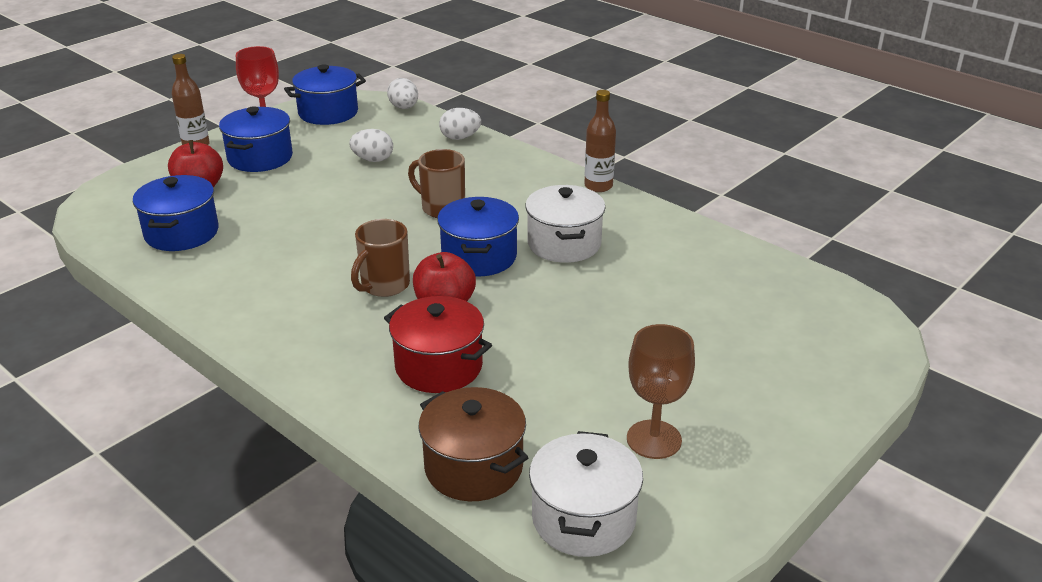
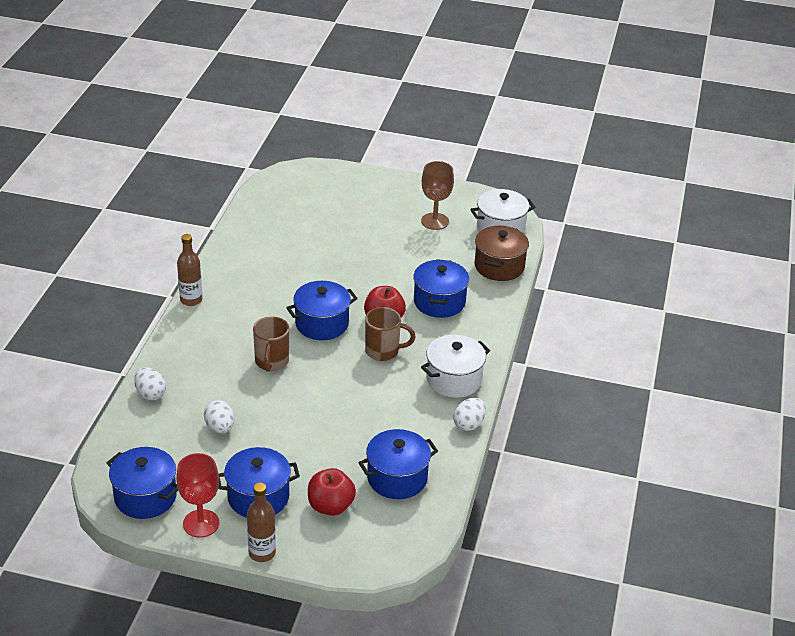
camera: 120 degrees left, 5 degrees up
red pot [384,296,492,393] -> blue pot [413,259,469,318]
white egg [387,78,418,109] -> white egg moved to [453,398,486,431]
white pot [525,185,605,263] -> white pot moved to [421,335,490,398]

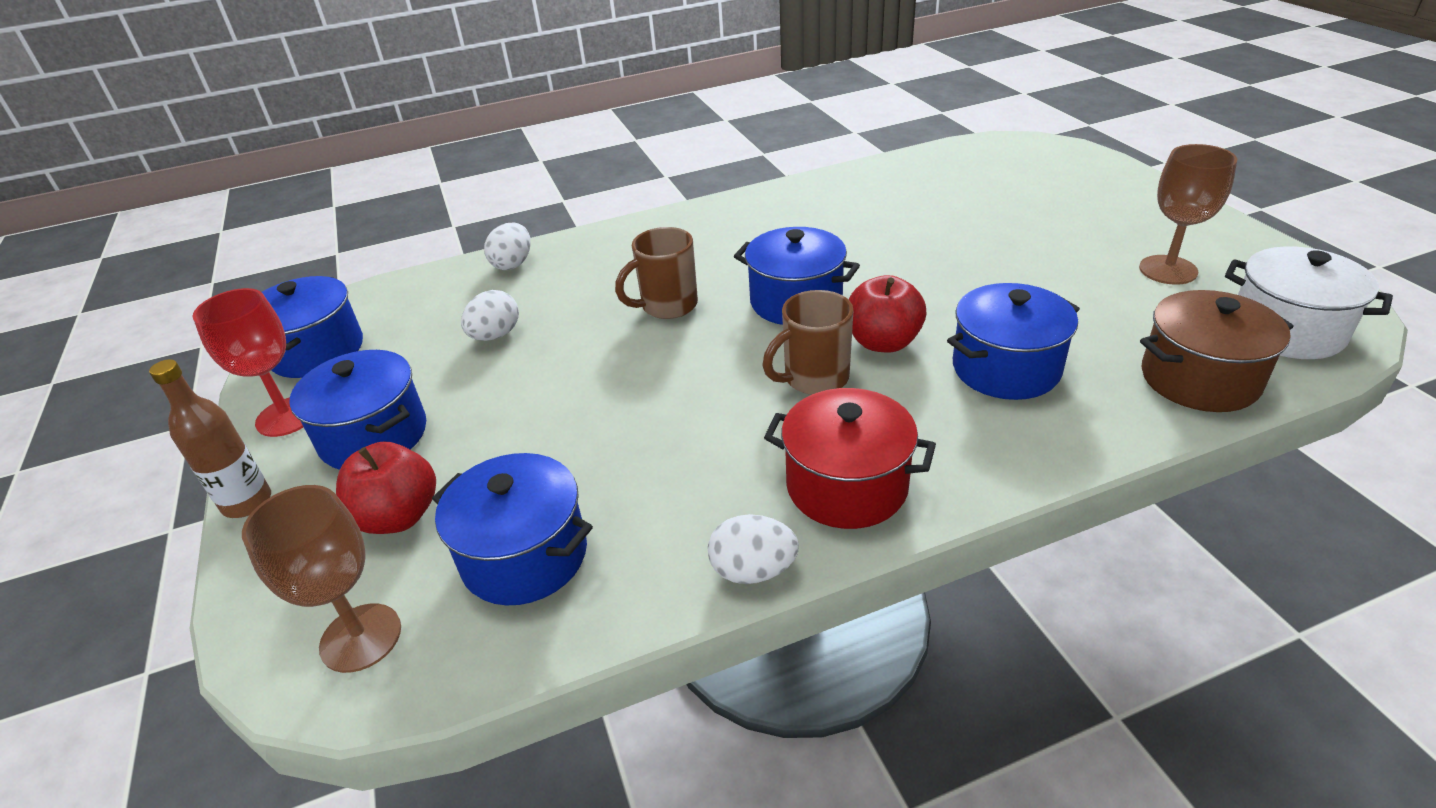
camera: 60 degrees right, 0 degrees up
brown bottle [177,234,202,306] -> none
brown mug [365,307,416,361] -> brown mug turned 90 degrees clockwise [762,290,854,395]
white pot [421,335,490,398] -> red pot [764,388,936,529]
none -> brown goblet [242,485,401,673]

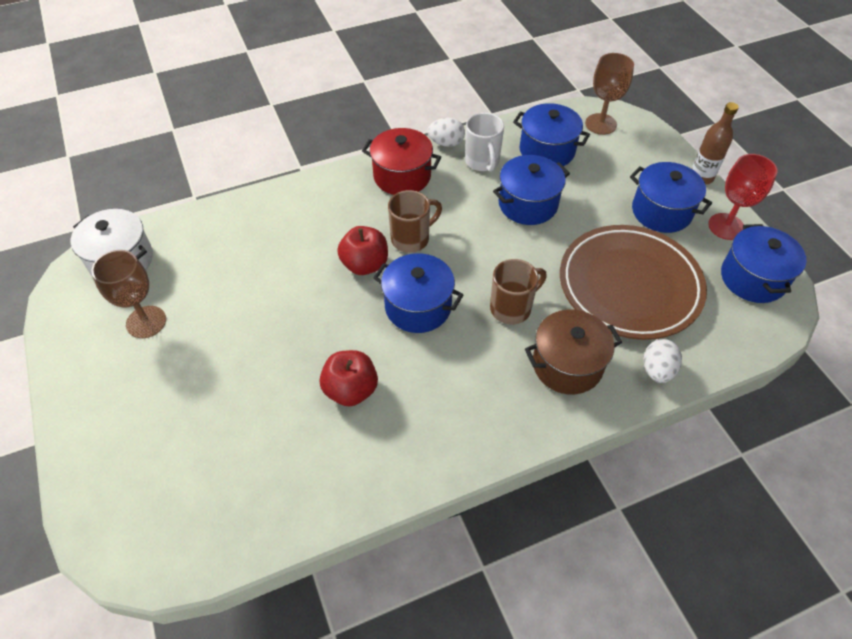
camera: 175 degrees right, 15 degrees up
red apple [336,442,436,534] -> red apple moved to [320,350,378,407]
white egg [461,290,519,341] -> brown plate [560,225,707,340]
blue pot [947,283,1080,400] -> blue pot moved to [493,155,570,225]
brown pot [1140,290,1294,412] -> brown pot moved to [525,310,622,394]
none -> white mug [465,113,504,172]

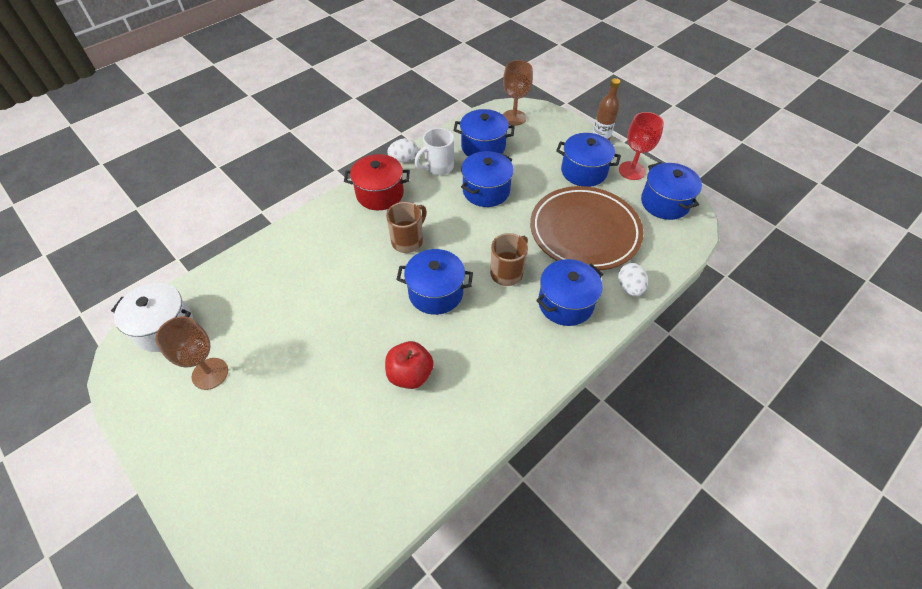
camera: 20 degrees left, 0 degrees up
red apple [337,226,388,275] -> none
white mug [465,113,504,172] -> white mug turned 90 degrees clockwise [415,128,454,175]
brown pot [525,310,622,394] -> blue pot [536,259,603,326]

